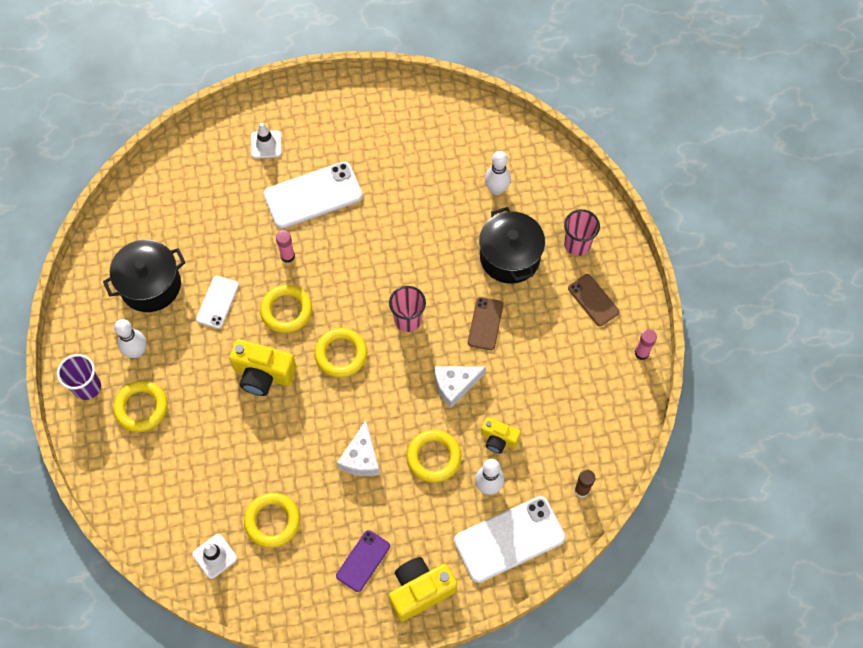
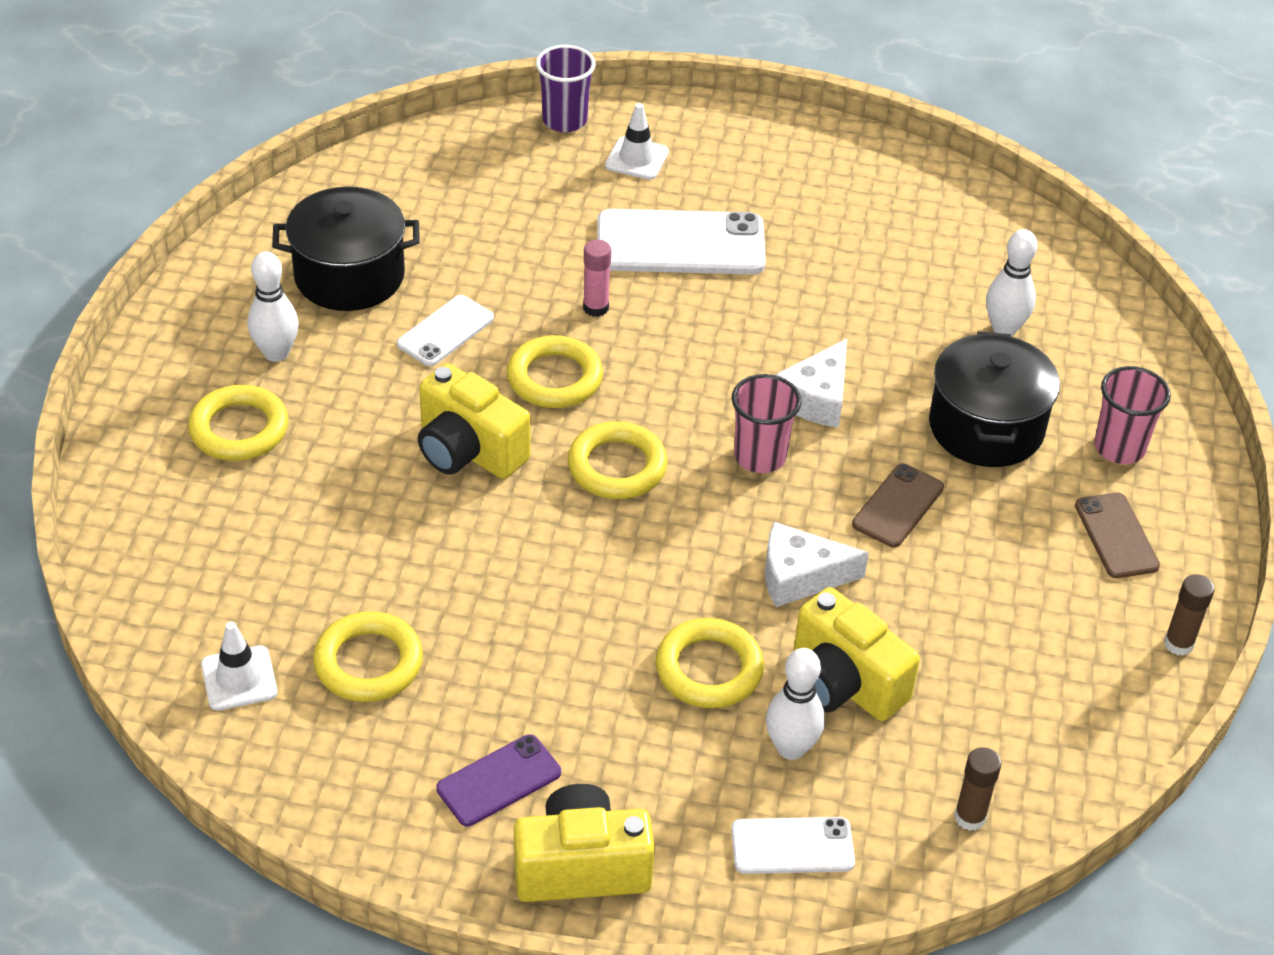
camera: 20 degrees right, 20 degrees down
purple cup [57,354,101,400] -> purple cup moved to [536,45,596,132]
white cheese [337,420,380,476] -> white cheese moved to [775,339,847,428]
white phone [454,496,566,583] -> white phone [731,817,855,874], size x0.56
yellow camera [481,417,521,453] -> yellow camera [794,587,920,721], size x1.66
pink glue stick [635,329,657,360] -> brown glue stick [1164,574,1214,656]

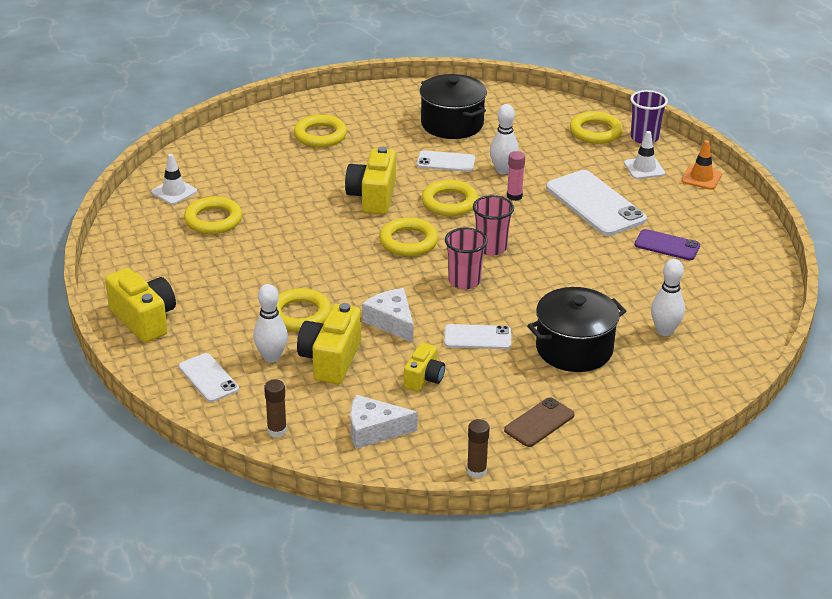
camera: 60 degrees right, 10 degrees down
white bowling pin [248,252,299,362] -> white bowling pin moved to [490,104,519,174]
purple phone [436,734,561,826] -> purple phone moved to [634,229,700,260]
white cheese [775,339,847,428] -> white cheese moved to [350,395,418,449]
brown phone [852,464,944,548] -> white phone [444,324,511,349]
pink cup [1094,366,1171,464] -> pink cup moved to [473,195,514,256]
none -> yellow camera [404,343,445,392]
none -> yellow ring [570,111,623,144]
none -> orange traffic cone [681,140,722,190]

